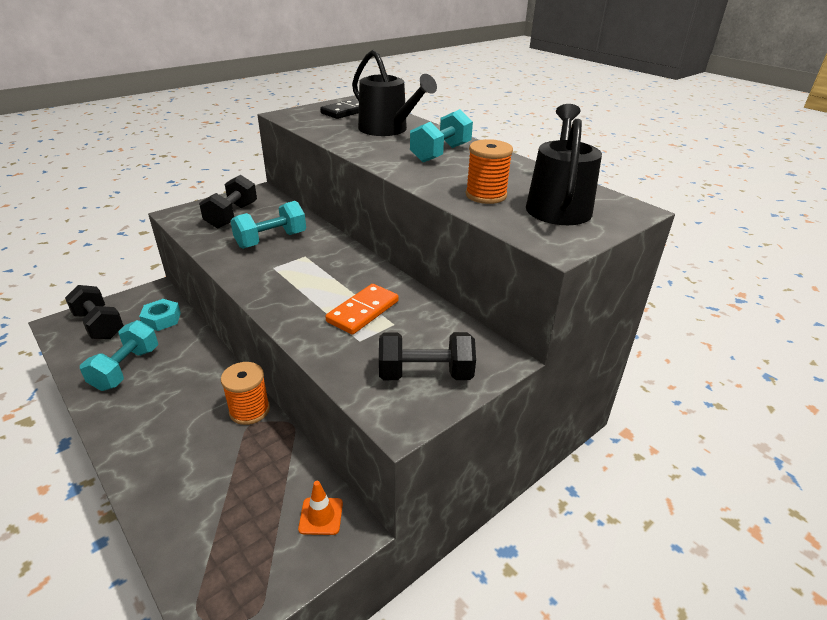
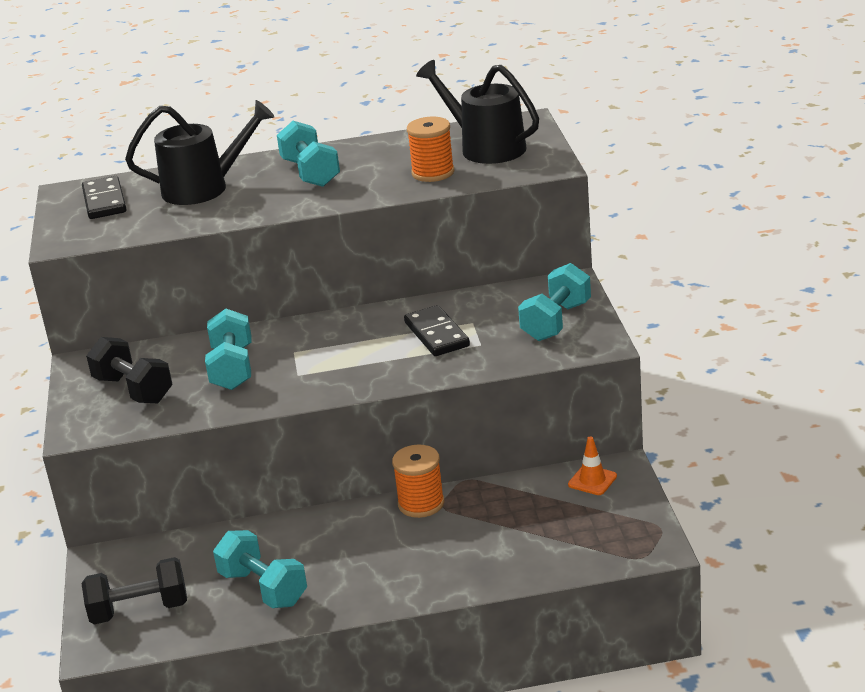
camera: 55 degrees left, 5 degrees down
turquoise nut [139,299,181,331] -> none
orange domino [325,284,399,335] -> black domino [404,305,470,356]
black dumbbell [379,332,476,380] -> turquoise dumbbell [518,263,591,341]

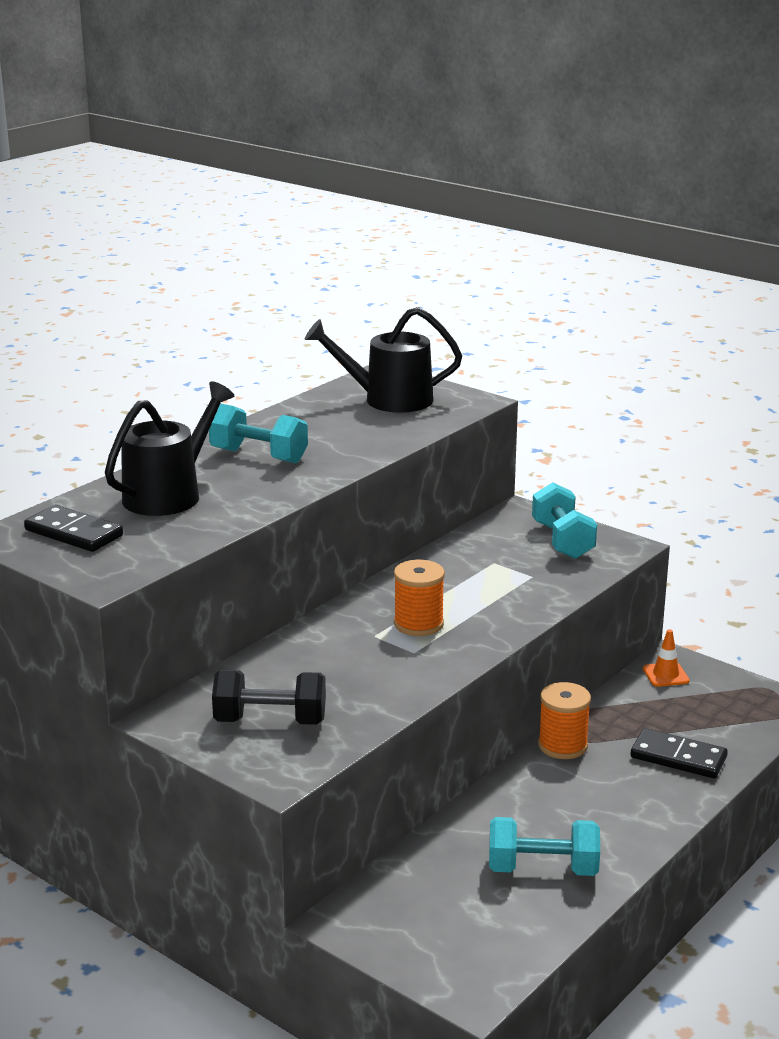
camera: 45 degrees left, 5 degrees down
black dumbbell [82,557,187,624] -> none
turquoise dumbbell [205,309,252,390] -> none
black domino [404,305,470,356] -> black domino moved to [630,728,728,778]
orange spool [407,117,454,182] -> orange spool moved to [394,560,445,636]

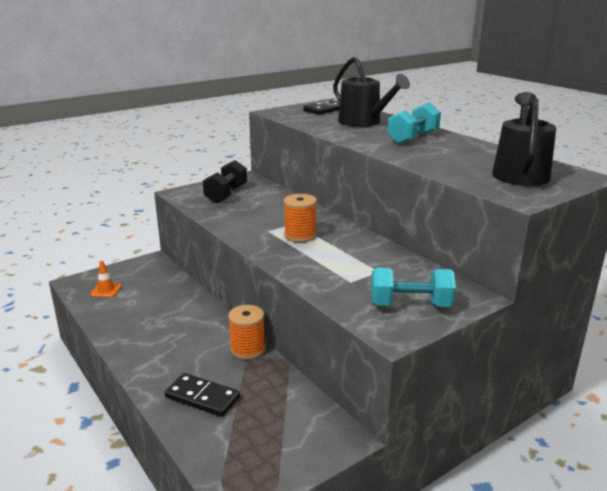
camera: 105 degrees right, 0 degrees up
turquoise dumbbell [489,817,600,876] -> none
black domino [630,728,728,778] -> black domino turned 75 degrees clockwise [165,373,240,417]
orange traffic cone [643,629,690,687] -> orange traffic cone moved to [90,261,122,297]

